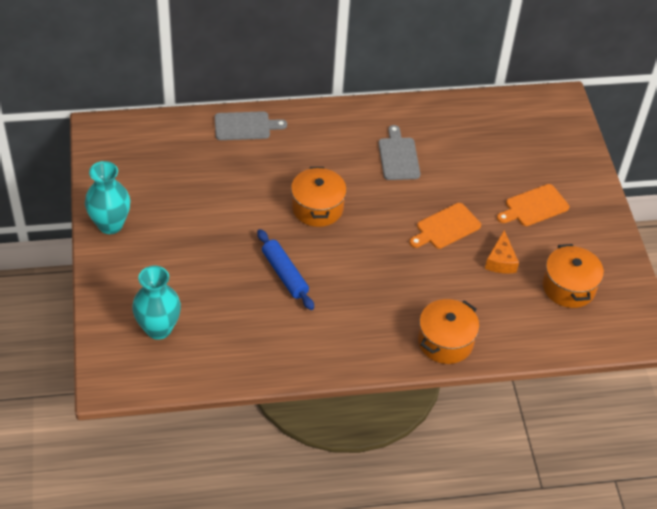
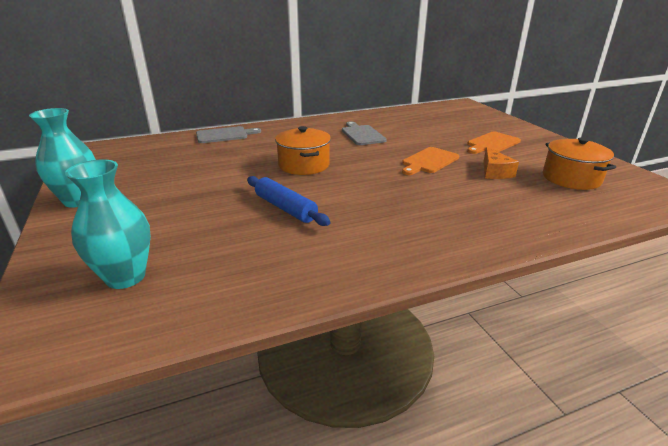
camera: 10 degrees left, 20 degrees down
orange pot [418,299,479,364] -> none

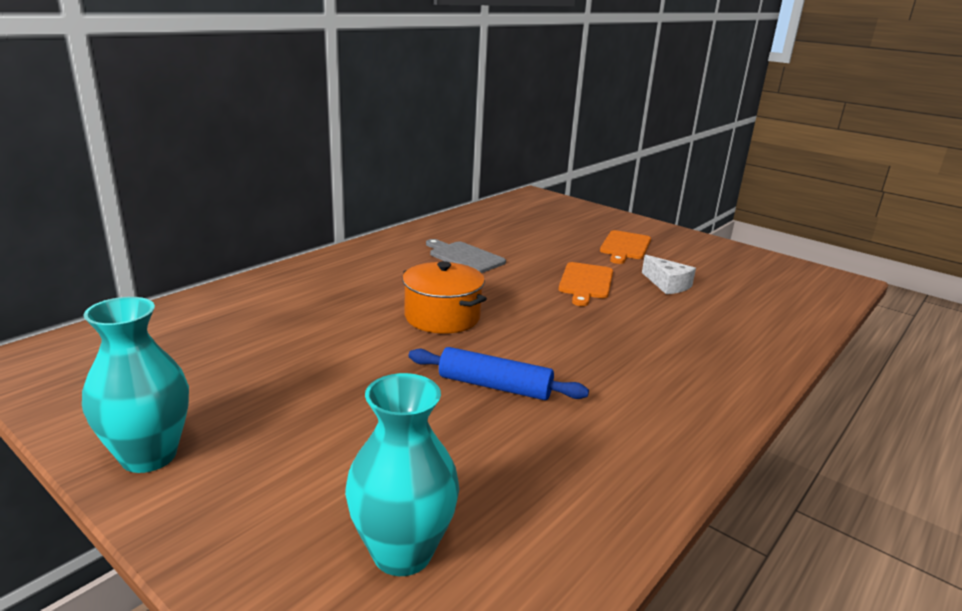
camera: 30 degrees left, 5 degrees down
grey cutting board [196,126,261,143] -> none
orange cheese [483,147,519,179] -> white cheese [642,255,696,294]
orange pot [543,137,616,190] -> none

